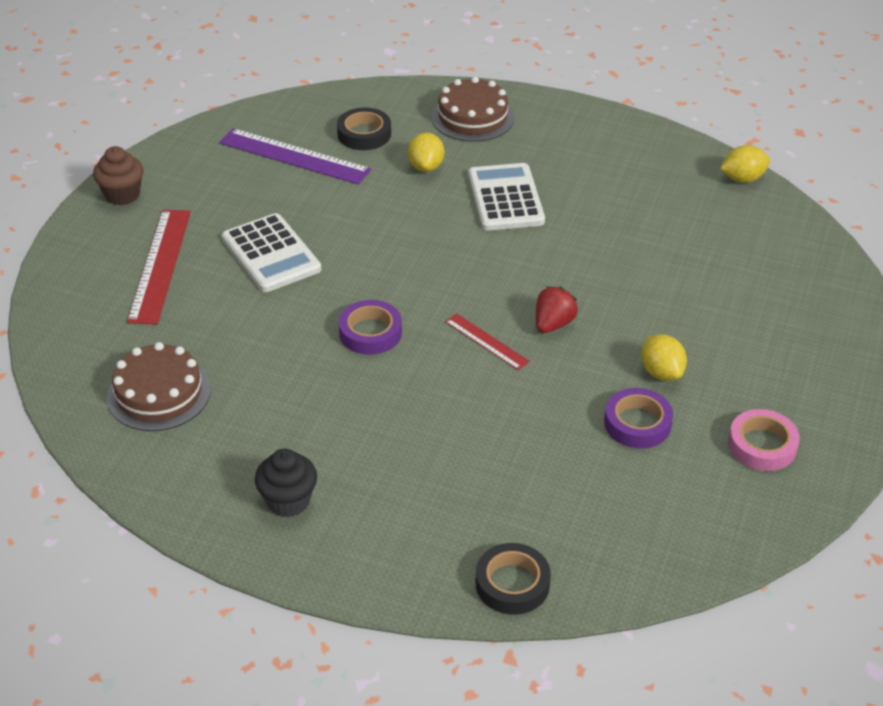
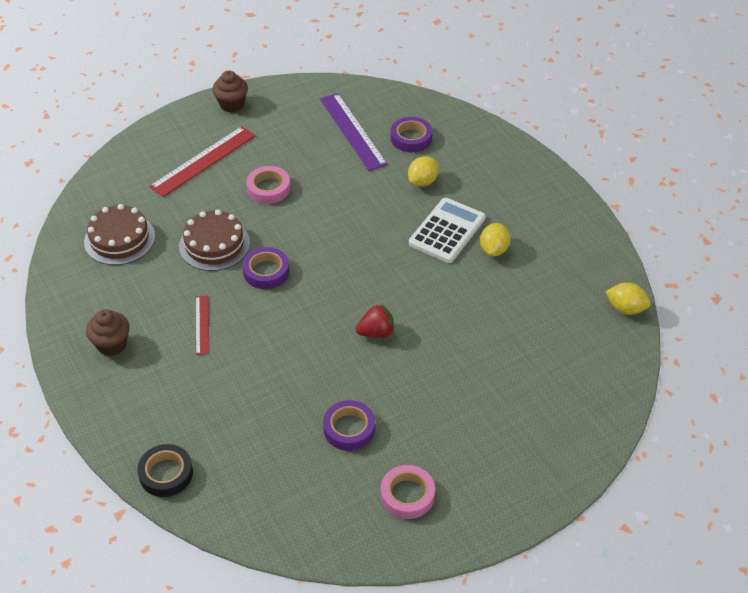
camera: 40 degrees right, 5 degrees up
white calculator [222,213,321,292] -> pink tape [246,166,290,204]
black cupcake [255,449,317,518] -> brown cupcake [86,309,130,356]
black tape [337,108,391,150] -> purple tape [391,117,432,152]
brown cake [432,77,514,142] -> brown cake moved to [179,209,250,271]
red ruler [445,313,530,370] -> red ruler moved to [196,296,209,355]
yellow lemon [641,334,687,381] -> yellow lemon moved to [480,223,510,256]

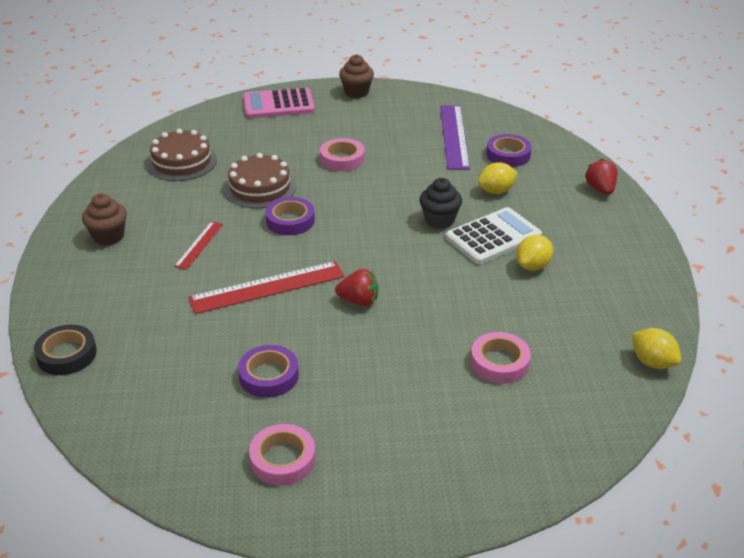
camera: 25 degrees right, 10 degrees down
red ruler [149,126,256,197] -> red ruler moved to [188,261,345,314]
none -> pink calculator [243,87,315,118]
none -> black cupcake [419,178,462,229]
none -> pink tape [471,332,531,384]
none -> red strawberry [585,159,618,195]

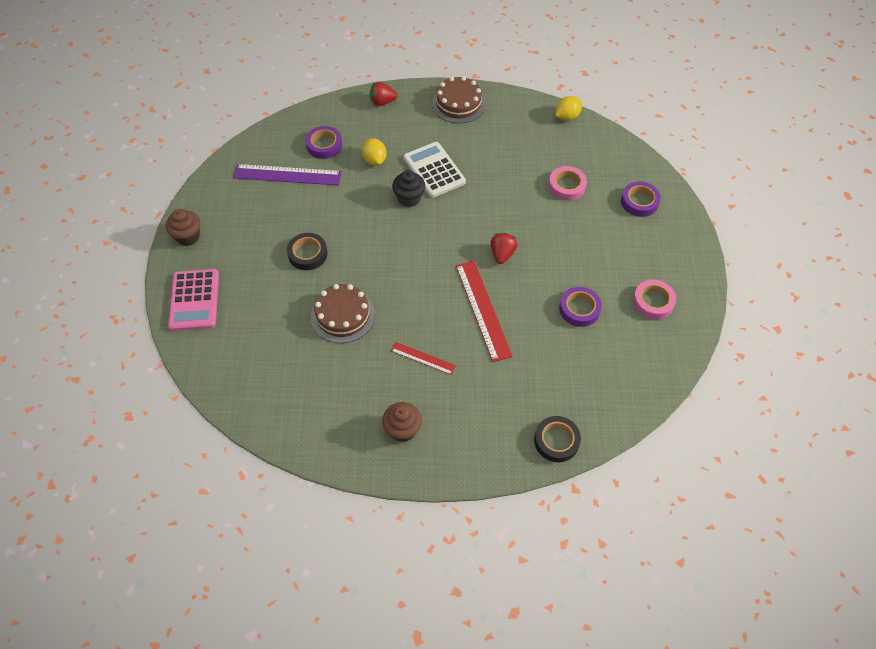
camera: 85 degrees left, 20 degrees up
brown cake [147,129,217,181] -> brown cake moved to [432,76,486,123]
purple tape [265,197,315,235] -> purple tape moved to [621,181,661,217]
pink tape [320,138,365,171] -> black tape [287,233,328,270]
yellow lemon [516,235,553,271] -> none

